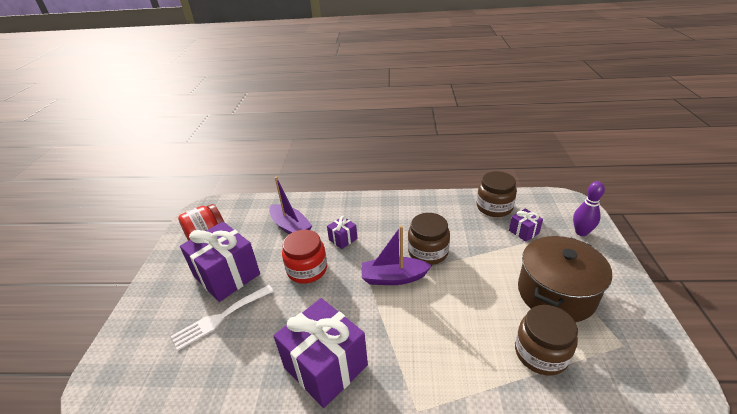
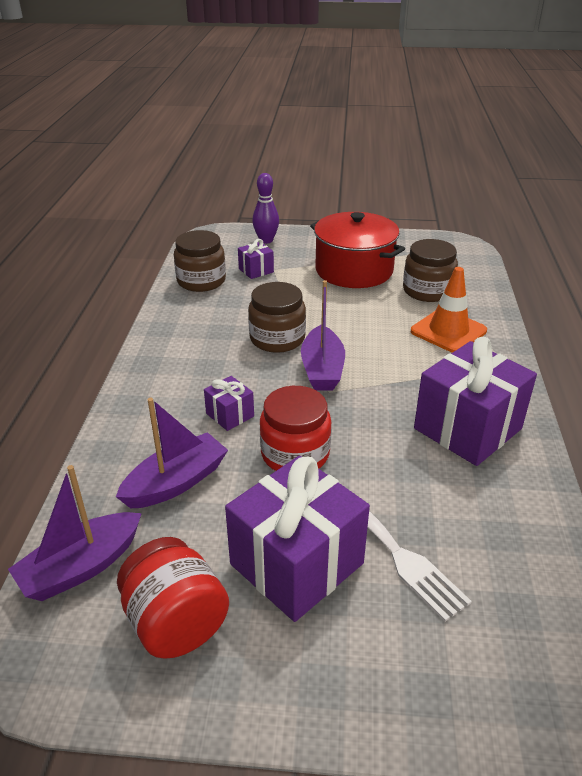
camera: 90 degrees left, 0 degrees up
brown pot [518,236,612,322] -> red pot [310,212,405,288]
none -> purple boat [8,465,142,601]
none -> orange traffic cone [411,267,487,353]

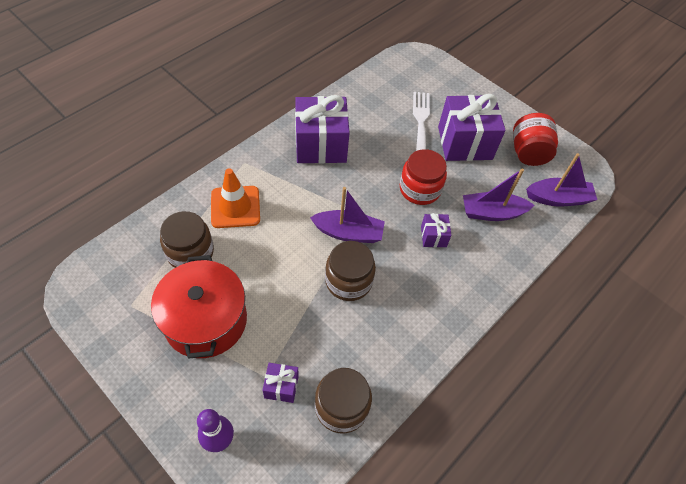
camera: 145 degrees left, 20 degrees up
purple boat [301,280,345,390] -> purple boat turned 60 degrees clockwise [310,187,385,243]

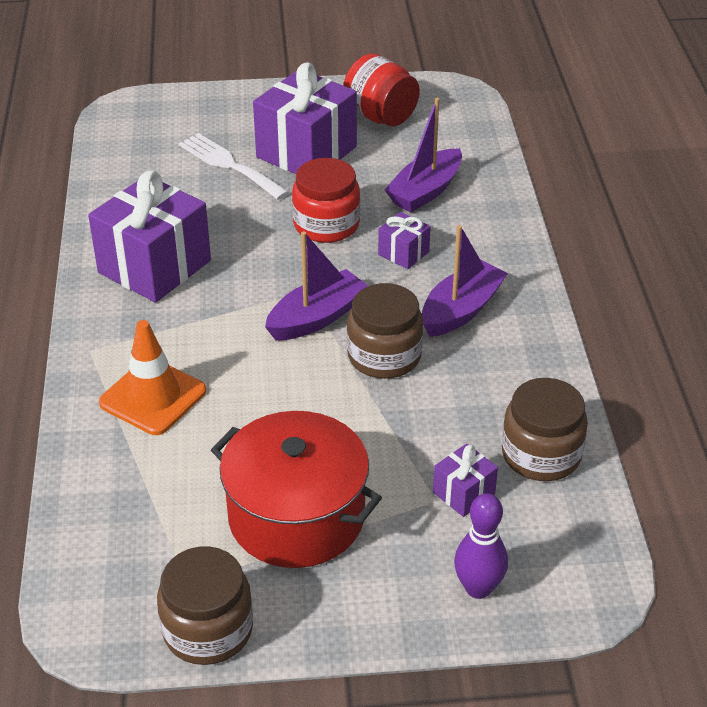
camera: 45 degrees left, 15 degrees down
brown jar [160,211,214,268] -> brown jar moved to [157,546,253,665]
purple boat [526,153,597,206] -> purple boat moved to [422,225,508,337]

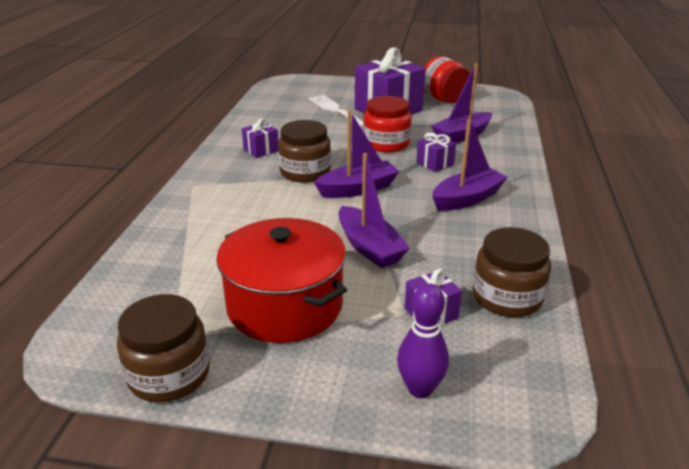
camera: 15 degrees right, 10 degrees down
purple gift [88,170,211,303] -> purple gift [242,118,278,158], size x0.46
orange traffic cone [99,320,206,435] -> none
brown jar [347,283,423,379] -> brown jar moved to [278,120,331,183]
none -> purple boat [339,153,410,268]

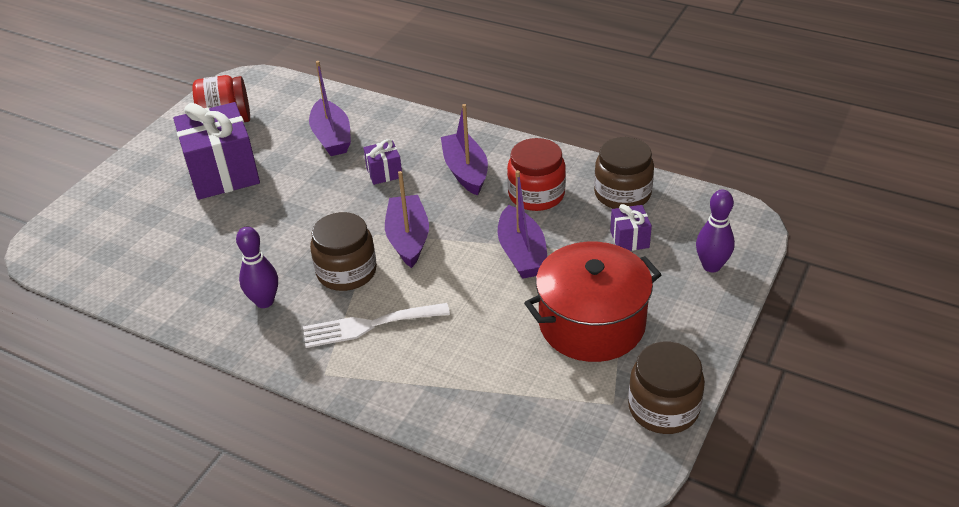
camera: 70 degrees left, 10 degrees up
purple gift [242,118,278,158] -> purple bowling pin [236,227,278,308]
white fork [309,95,363,129] -> white fork moved to [303,303,450,348]
purple boat [339,153,410,268] -> purple boat turned 90 degrees clockwise [498,170,547,279]
red jar [363,96,412,153] -> red jar moved to [507,138,566,211]

